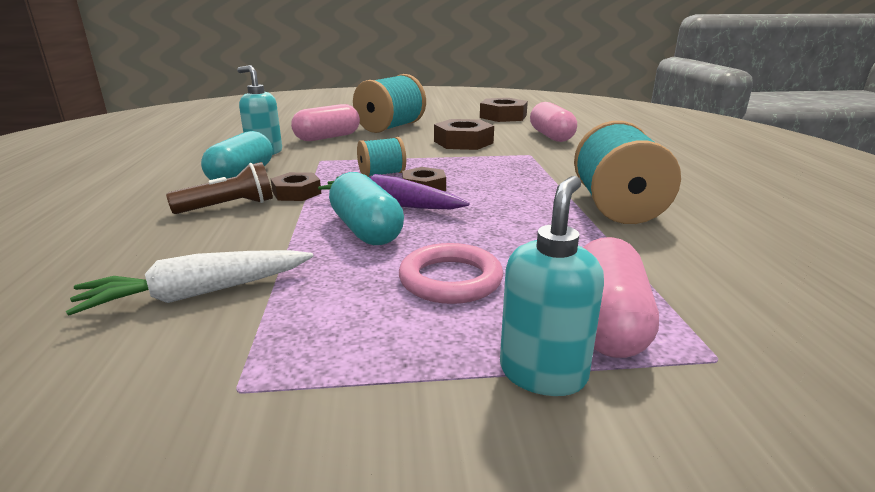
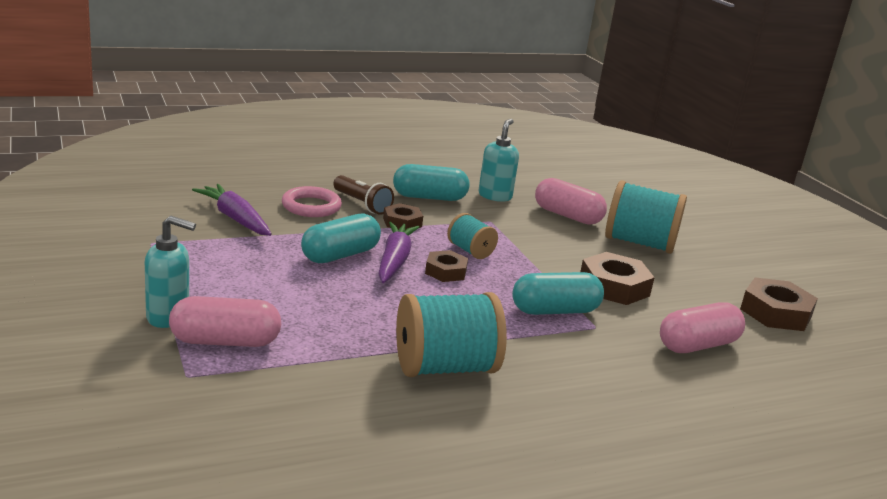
camera: 70 degrees right, 0 degrees up
white carrot [66,250,313,316] -> purple carrot [192,184,272,236]
pink ring [399,243,503,304] -> pink ring moved to [282,186,342,217]
none -> turquoise capsule [512,272,604,315]

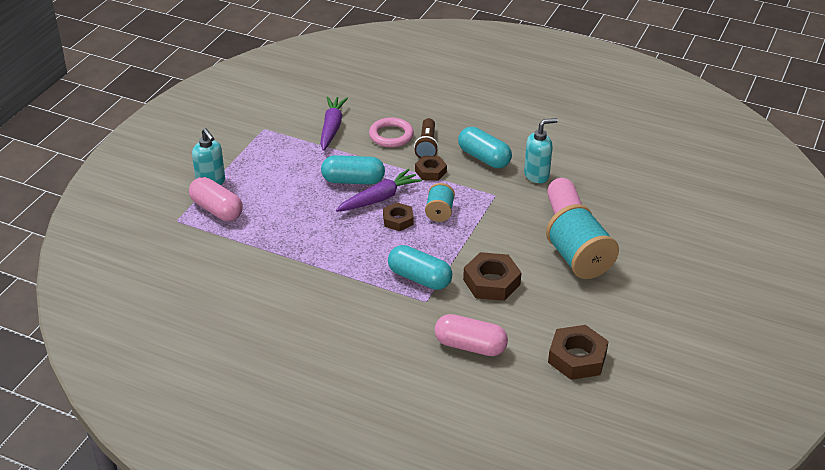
camera: 50 degrees right, 15 degrees up
turquoise spool [396,292,507,377] -> none

